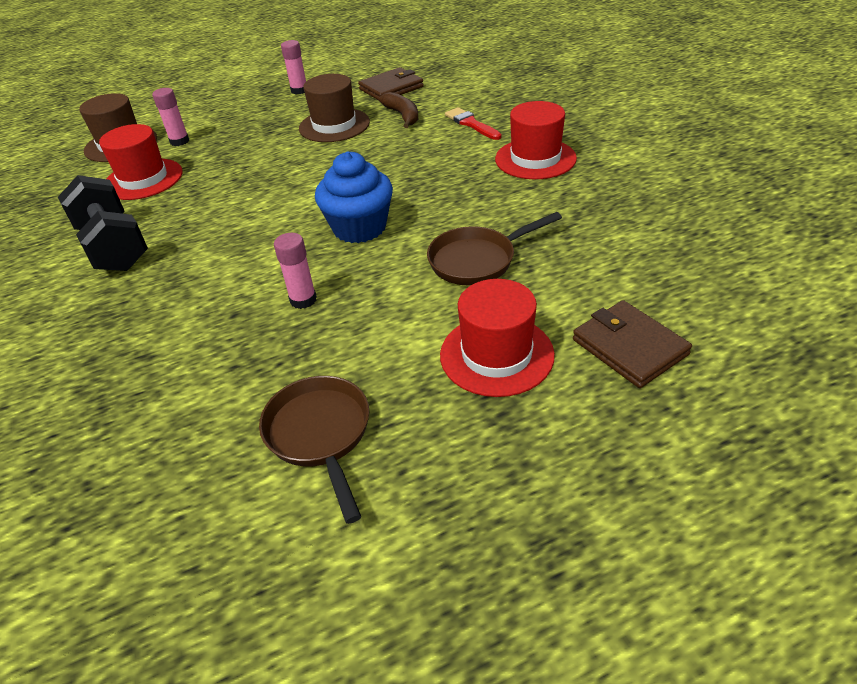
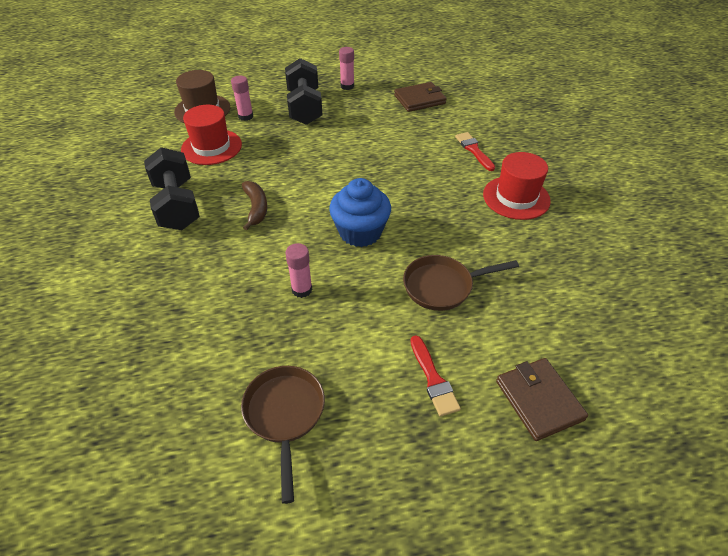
camera: 10 degrees right, 5 degrees up
brown hat [299,74,370,142] -> none
brown banana [379,92,418,128] -> brown banana moved to [242,181,267,230]
red hat [440,279,555,397] -> red brush [411,335,461,417]
none -> black dumbbell [285,58,322,125]

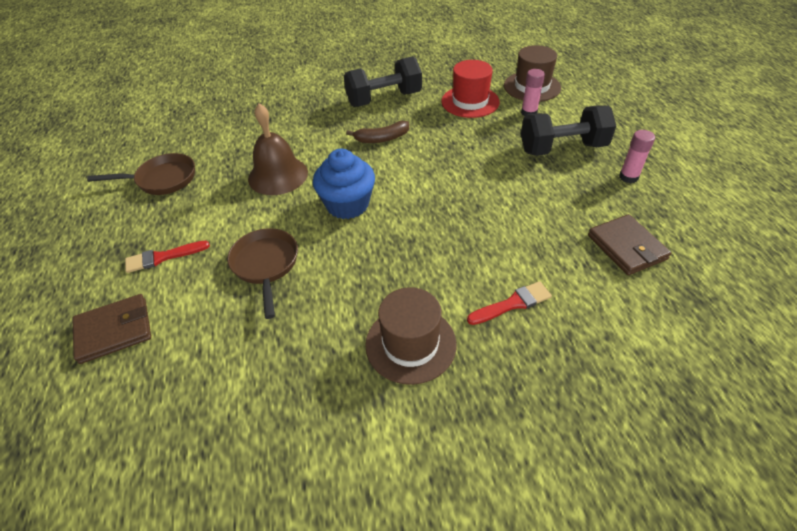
camera: 90 degrees right, 0 degrees up
pink glue stick [285,243,312,298] -> brown bell [248,103,308,195]
red hat [483,152,551,220] -> brown hat [365,287,456,385]

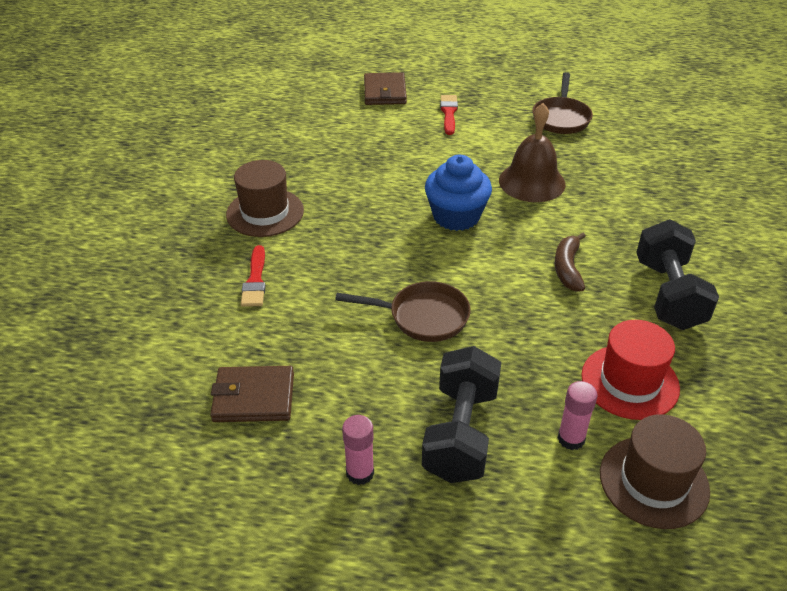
camera: 110 degrees right, 5 degrees down
brown pan [227,228,298,319] -> brown pan moved to [335,281,471,342]

